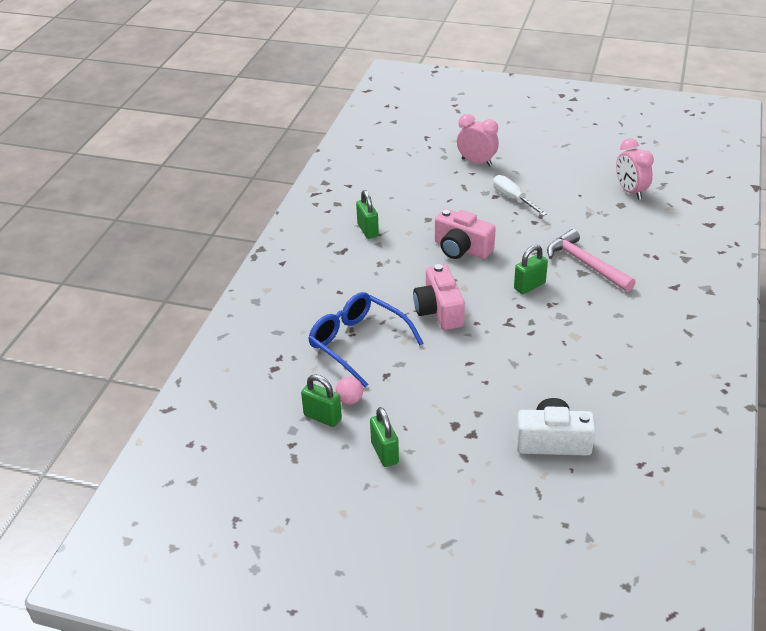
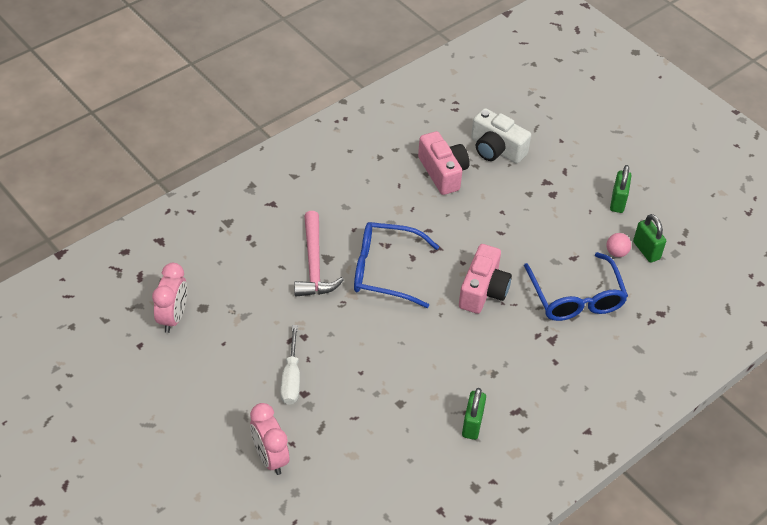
camera: 150 degrees left, 10 degrees up
pink camera [435,209,496,259] -> pink camera moved to [418,131,470,195]
green padlock [514,245,548,294] -> blue glasses [354,222,439,308]

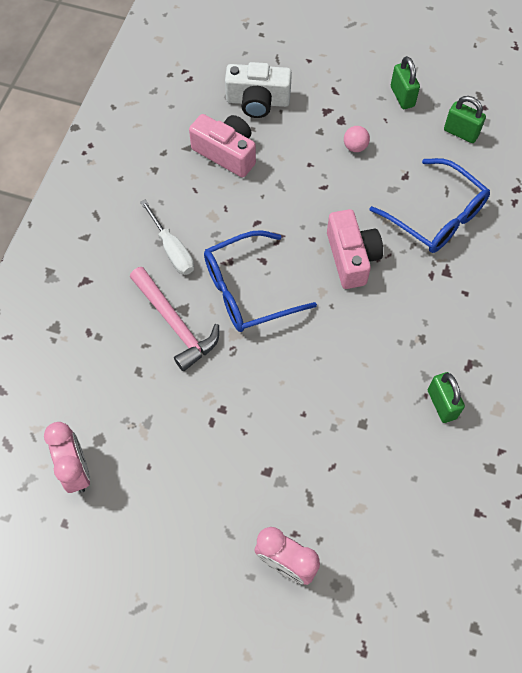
camera: 30 degrees left, 15 degrees up
white screwdriver [280,325,300,405] -> white screwdriver moved to [140,200,194,275]
pink ball [606,233,631,257] -> pink ball moved to [344,126,370,152]

